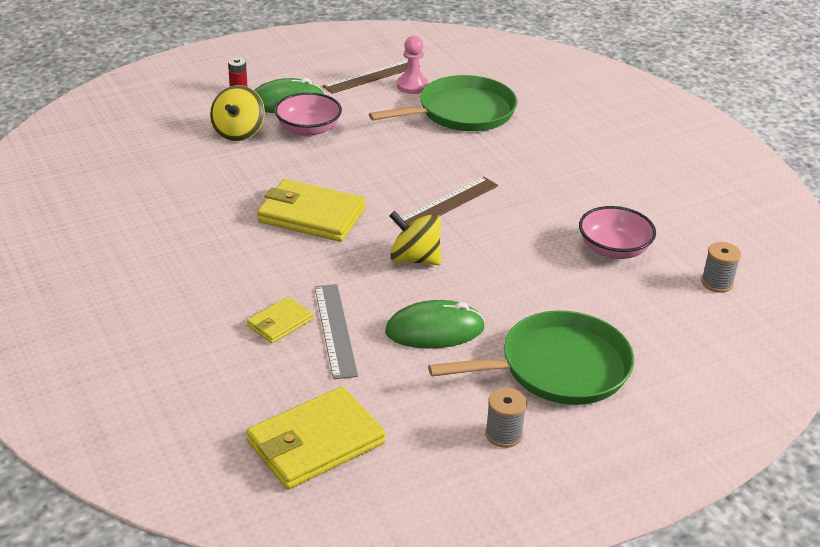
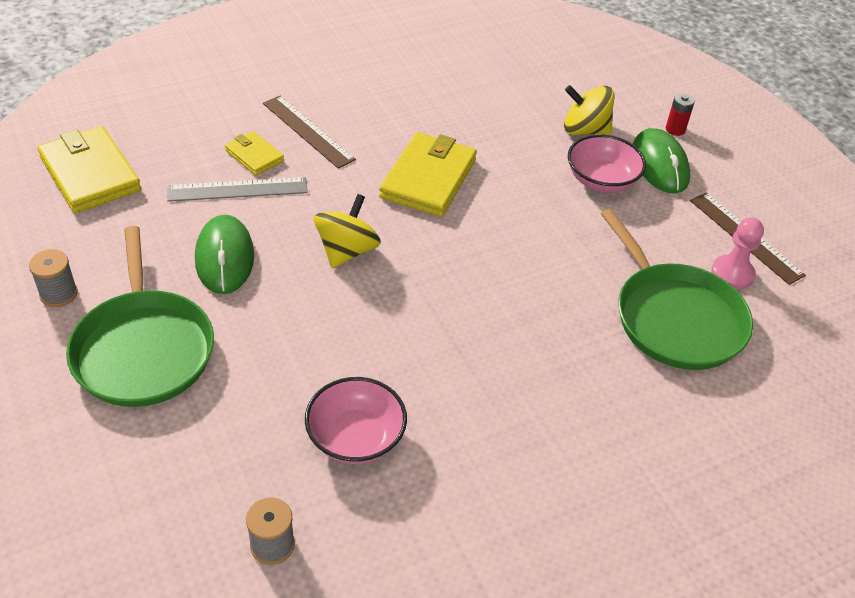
camera: 90 degrees right, 10 degrees up
brown ruler [402,177,498,225] -> brown ruler moved to [263,96,356,169]

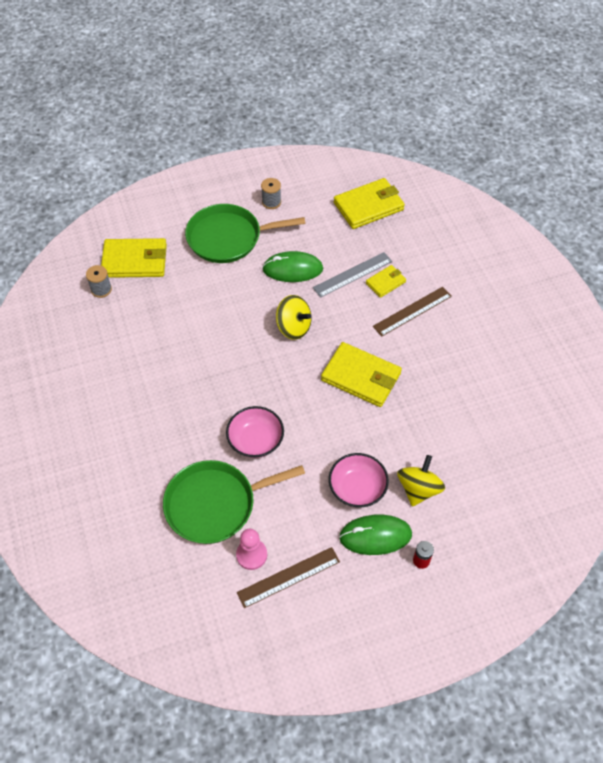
camera: 100 degrees right, 10 degrees up
grey ruler [167,177,308,202] -> grey ruler turned 60 degrees clockwise [313,252,392,298]
pink bowl [305,377,407,464] -> pink bowl moved to [226,406,284,458]
none -> yellow wallet [101,238,167,278]

